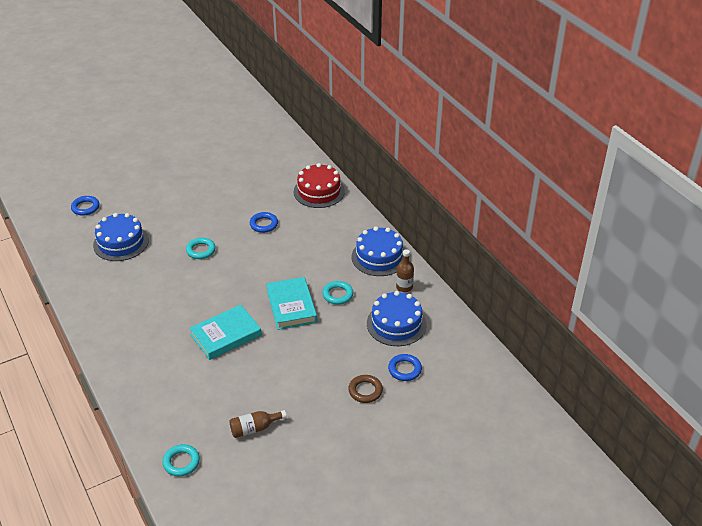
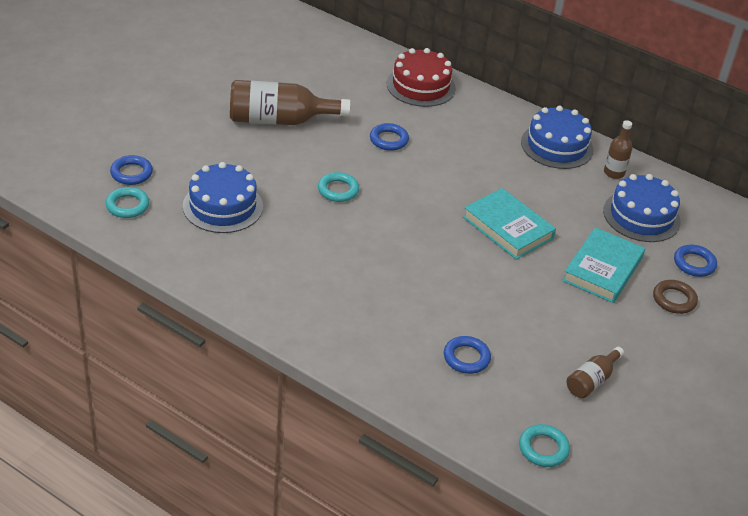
camera: 30 degrees left, 0 degrees up
turquoise book [189,305,262,360] -> turquoise book moved to [562,227,645,303]
turquoise ring [322,281,353,304] -> turquoise ring moved to [105,187,149,218]
none -> brown bottle [230,80,350,125]
none -> blue ring [444,336,491,374]

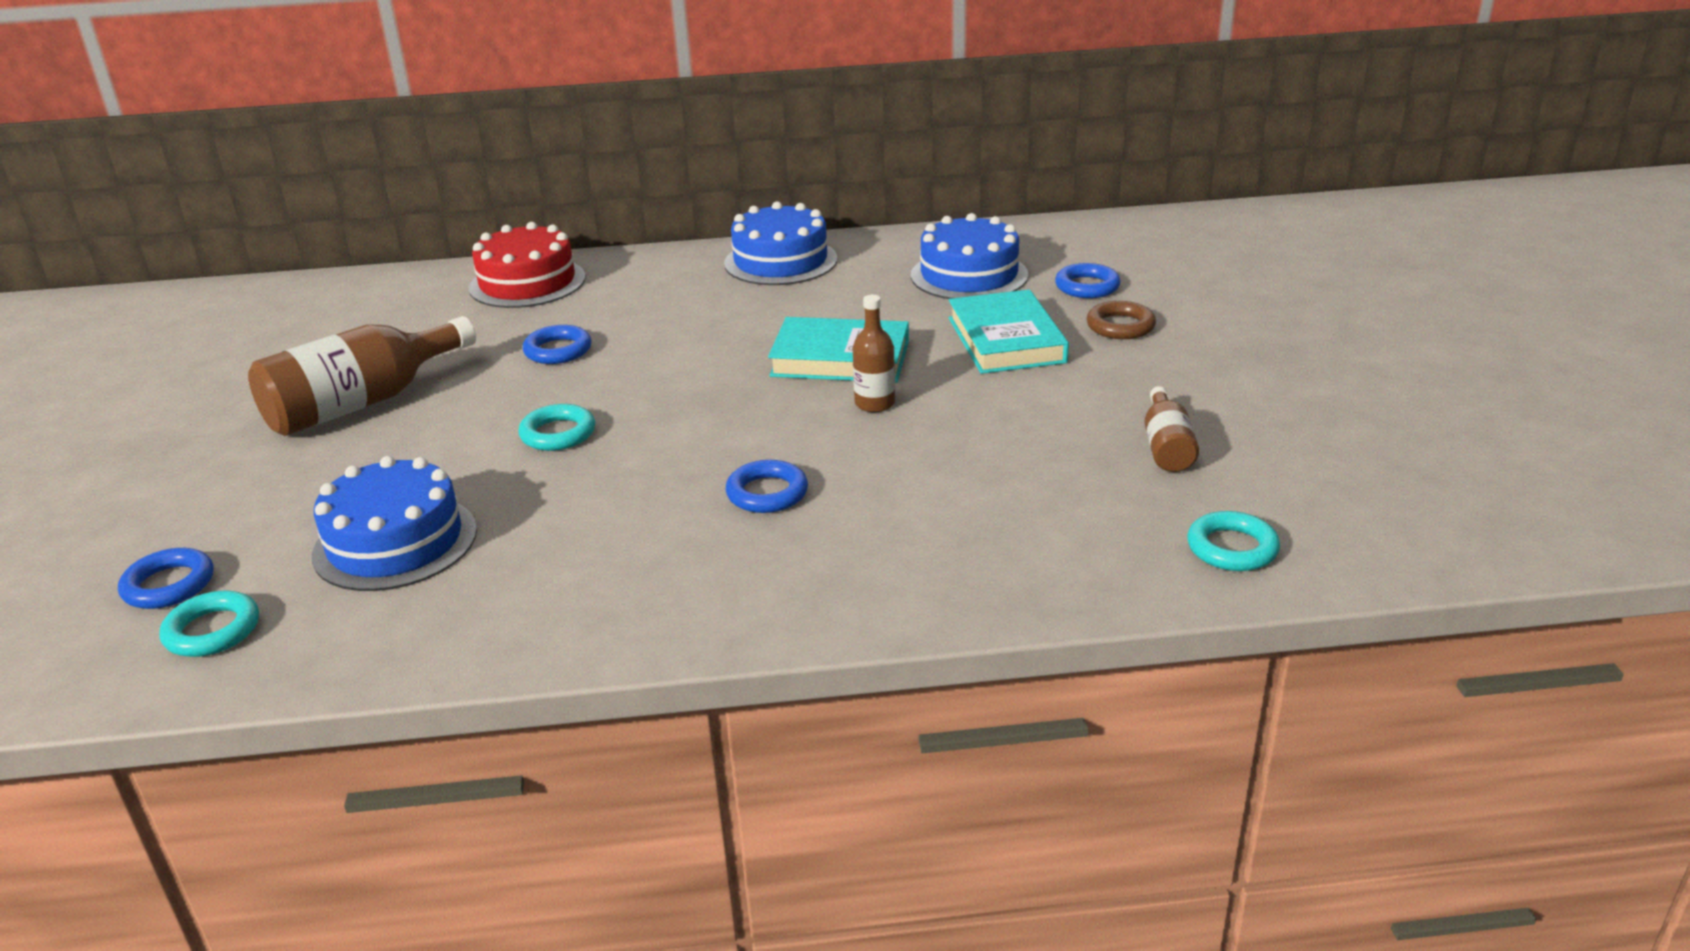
camera: 35 degrees left, 10 degrees down
blue ring [444,336,491,374] -> blue ring moved to [726,460,808,513]
brown bottle [604,120,632,179] -> brown bottle moved to [853,295,895,413]

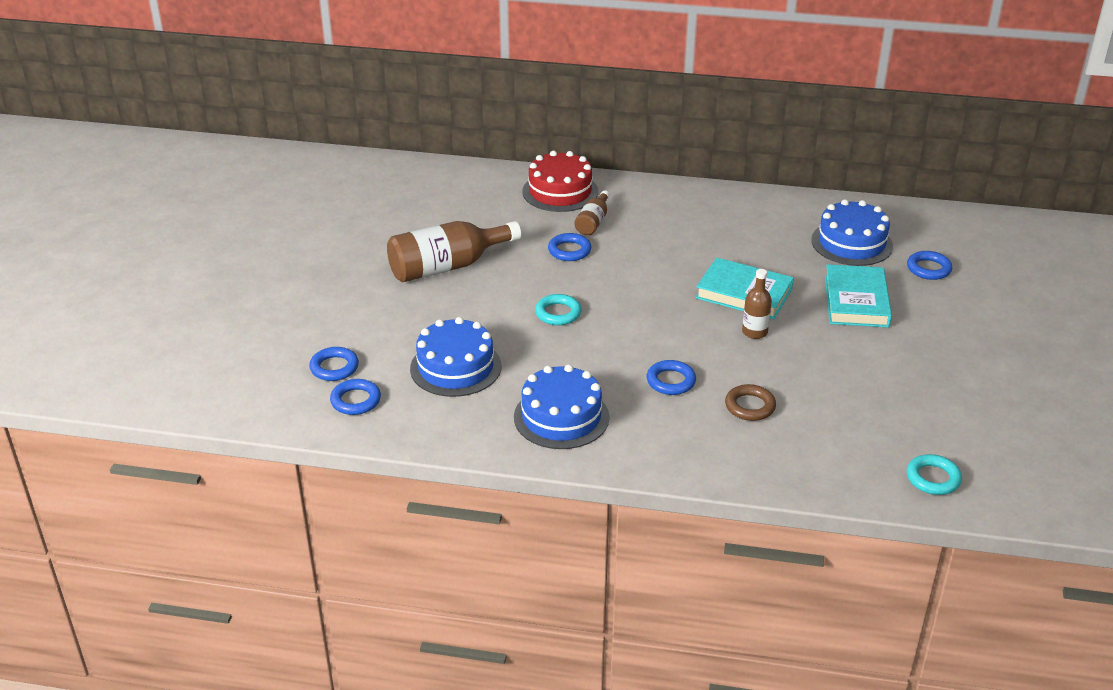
camera: 15 degrees right, 5 degrees up
turquoise ring [159,591,259,657] -> blue ring [330,379,381,415]
blue cake [724,201,837,285] -> blue cake moved to [514,364,609,449]
brown ring [1087,301,1156,339] -> brown ring moved to [725,384,776,421]
brown bottle [1144,386,1199,472] -> brown bottle moved to [574,190,610,235]

